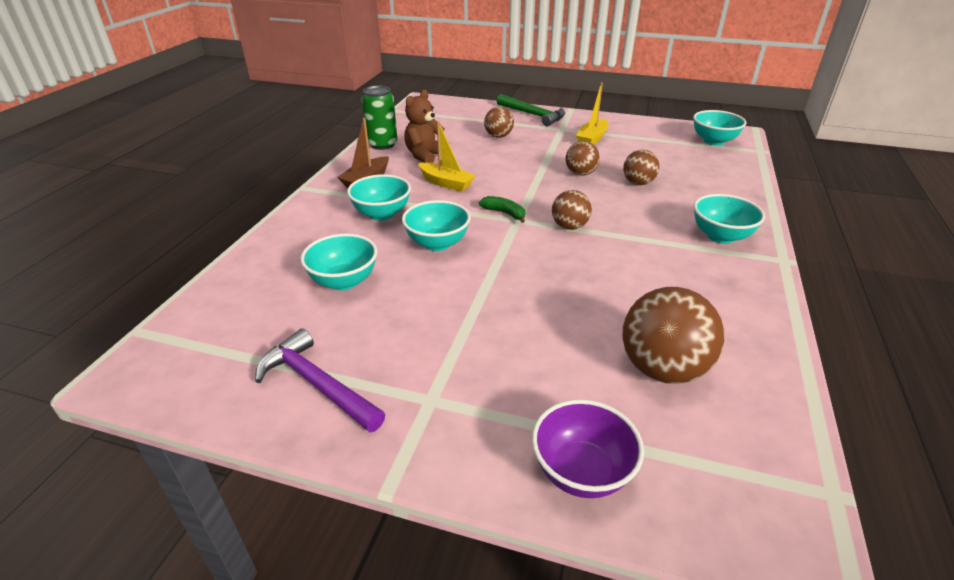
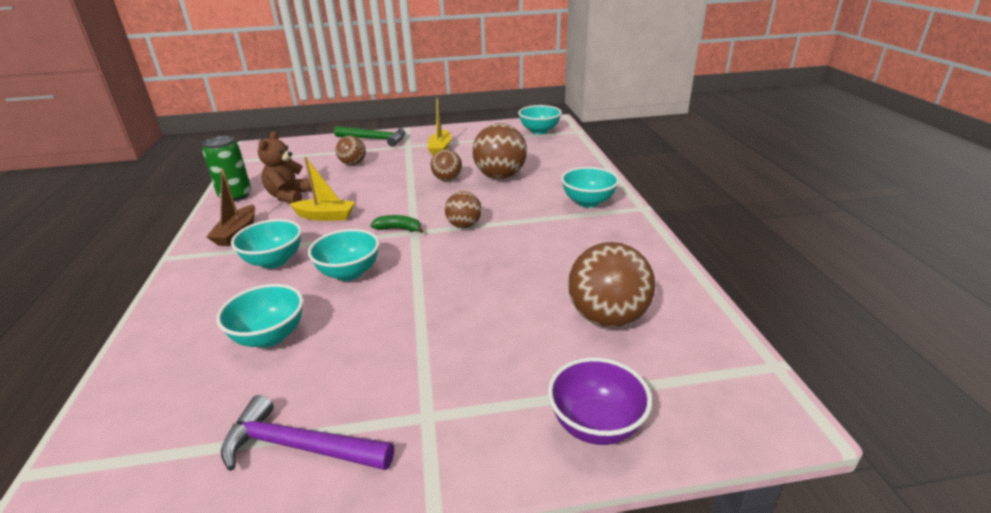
camera: 25 degrees left, 5 degrees down
brown ball [623,150,659,185] -> brown ball [472,123,527,179], size x1.73

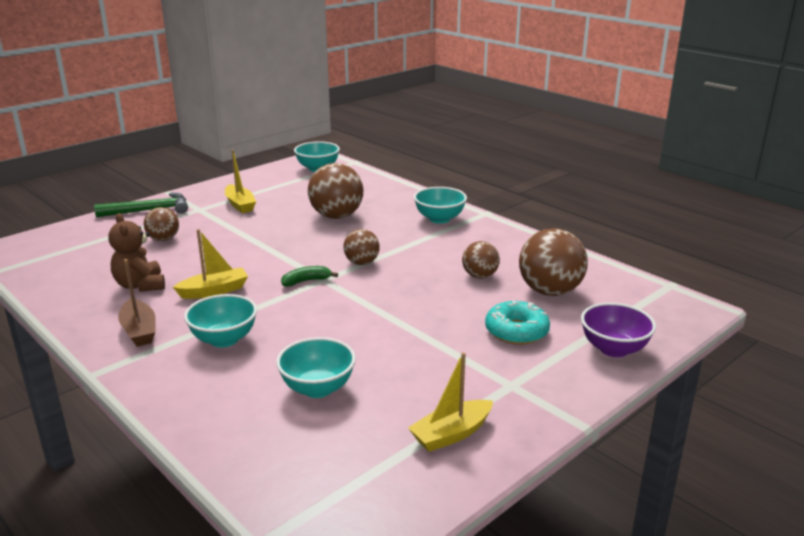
camera: 35 degrees left, 5 degrees down
green can [203,136,251,202] -> none
purple hammer [221,395,394,471] -> yellow boat [408,352,493,452]
turquoise bowl [308,229,379,281] -> none
brown ball [431,149,462,181] -> brown ball moved to [462,241,500,278]
none -> turquoise donut [485,301,550,345]

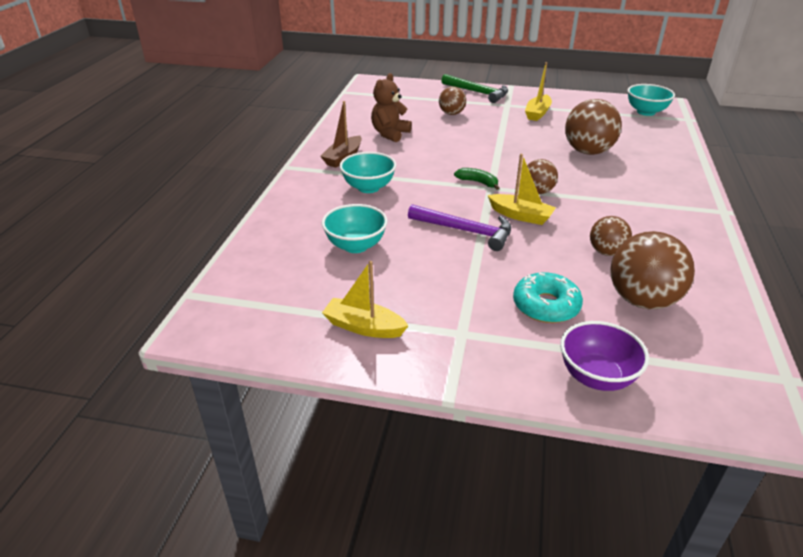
camera: 55 degrees right, 10 degrees up
yellow boat [173,229,248,299] -> yellow boat moved to [488,154,556,225]
turquoise bowl [414,187,467,224] -> none
none -> purple hammer [408,204,511,251]

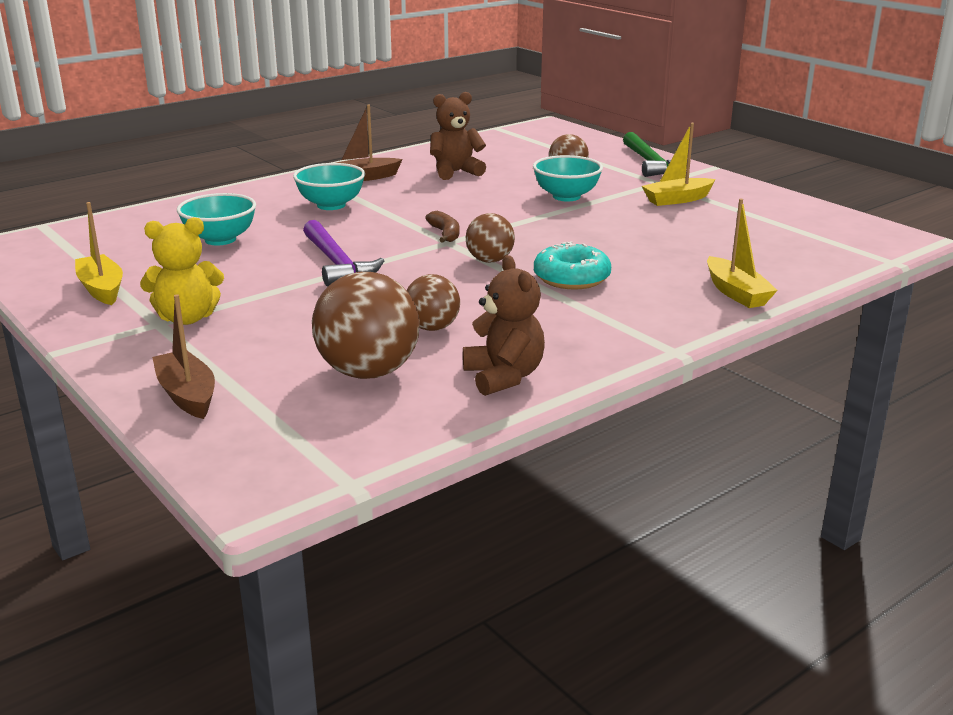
camera: 40 degrees right, 10 degrees down
green banana [454,168,499,190] -> brown banana [425,211,459,243]
yellow boat [488,154,556,225] -> yellow boat moved to [707,199,778,308]
turquoise donut [513,272,583,323] -> turquoise donut moved to [534,241,611,290]
purple bowl [560,321,649,391] -> brown boat [152,294,215,419]
brown ball [565,99,622,155] -> none
turquoise bowl [627,84,675,116] -> turquoise bowl moved to [533,155,603,201]
none -> yellow teddy bear [140,217,224,325]
none -> brown teddy bear [463,255,545,396]

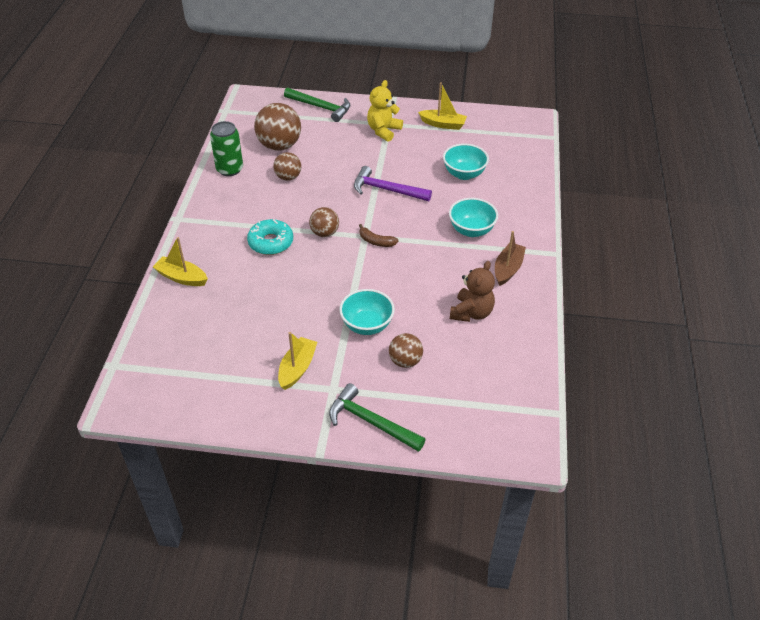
camera: 135 degrees right, 20 degrees up
brown boat [152,294,215,419] -> green hammer [284,88,350,122]
brown teddy bear [463,255,545,396] -> green can [210,121,243,176]

